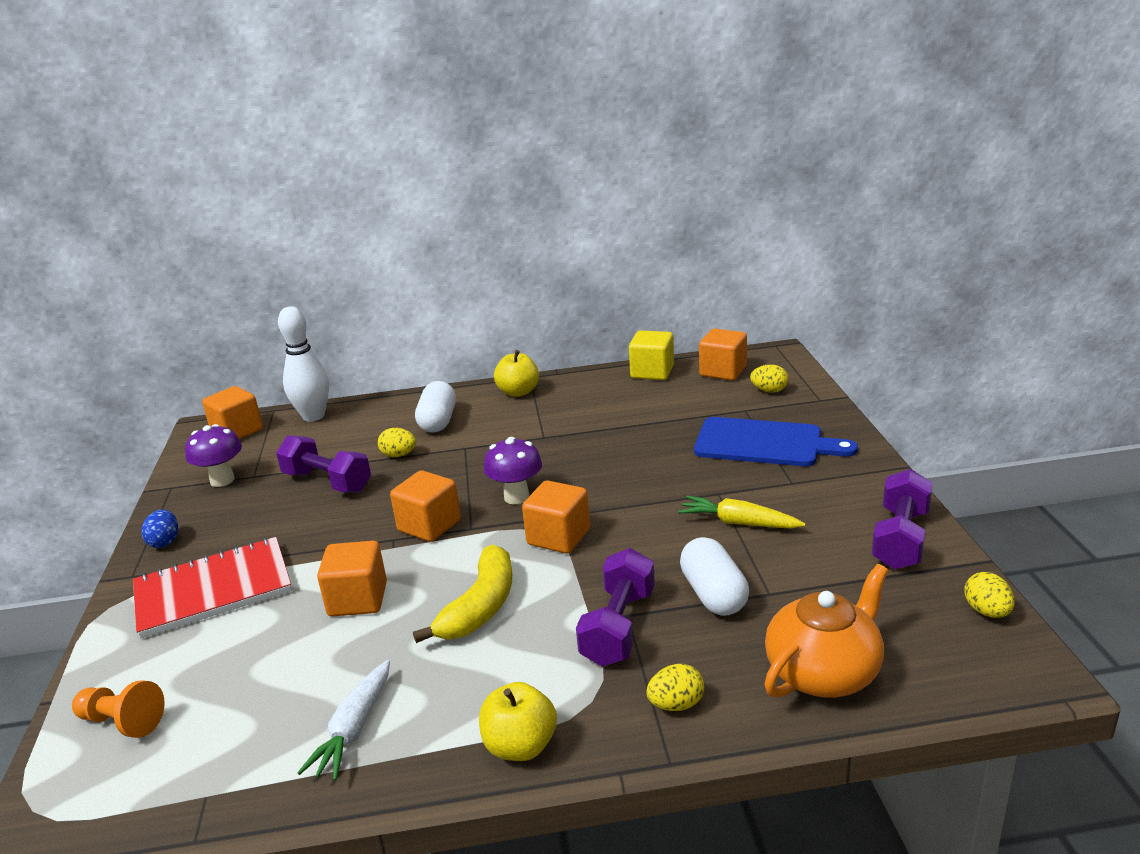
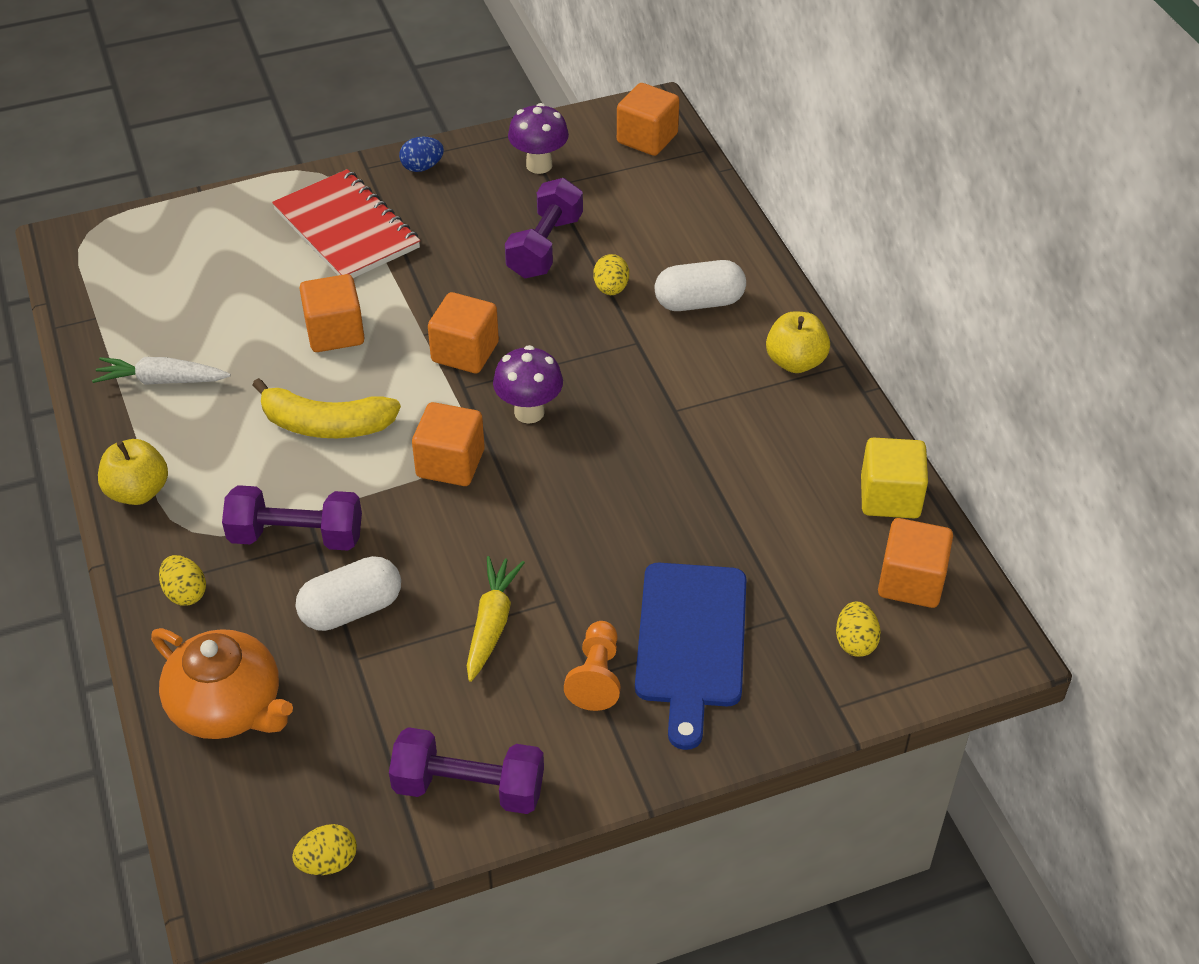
camera: 75 degrees right, 20 degrees up
orange pawn [72,680,165,738] -> orange pawn moved to [564,621,620,711]
white bowling pin [278,306,329,422] -> none

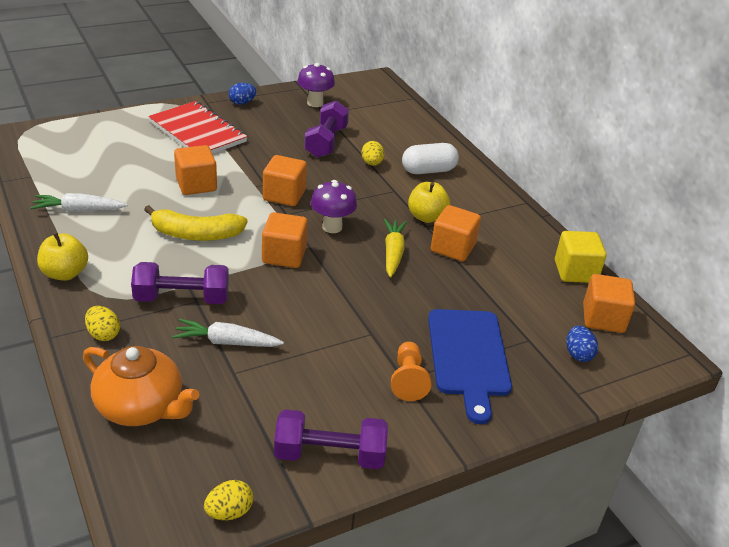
camera: 10 degrees left, 10 degrees down
white capsule [296,556,401,631] -> white carrot [172,319,284,347]
yellow carrot [467,556,525,682] -> yellow carrot moved to [384,219,407,278]
orange cube [617,83,680,156] -> orange cube moved to [431,205,481,261]
yellow apple [766,312,830,373] -> yellow apple moved to [408,182,450,223]
yellow egg [836,602,881,657] -> blue egg [566,326,598,362]

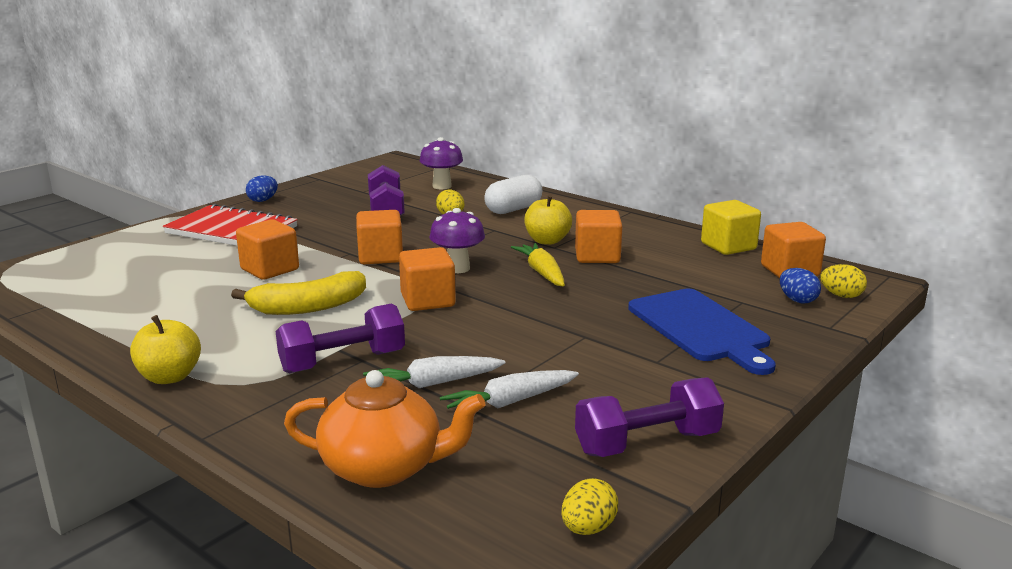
camera: 20 degrees left, 15 degrees down
white carrot [30,193,128,212] -> white carrot moved to [440,370,579,409]
yellow egg [85,306,120,341] -> yellow egg moved to [820,264,867,298]
purple mushroom [297,63,335,107] -> purple mushroom moved to [420,137,463,189]
orange pawn [391,342,432,401] -> none

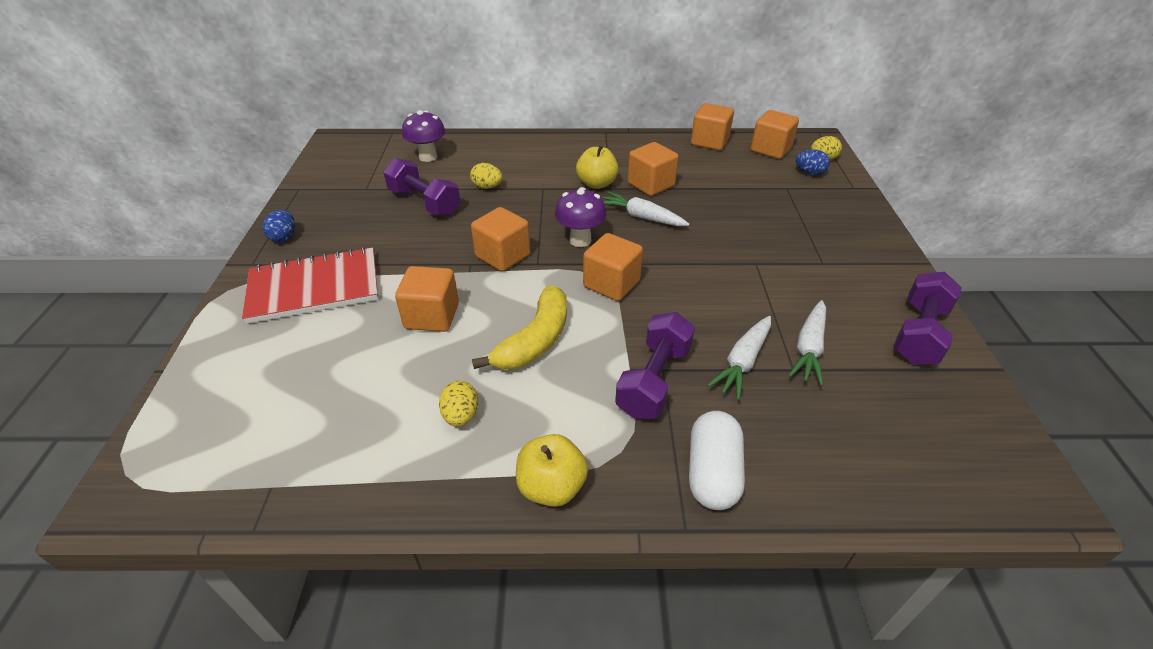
camera: 40 degrees left, 20 degrees up
orange teapot [284,370,485,488] -> none
white capsule [484,175,542,214] -> white capsule moved to [689,411,745,510]
yellow carrot [511,243,565,286] -> white carrot [603,192,690,226]
yellow egg [562,478,618,535] -> yellow egg moved to [439,381,478,427]
blue cutting board [628,288,776,375] -> none
yellow cube [701,200,761,255] -> orange cube [691,103,734,150]

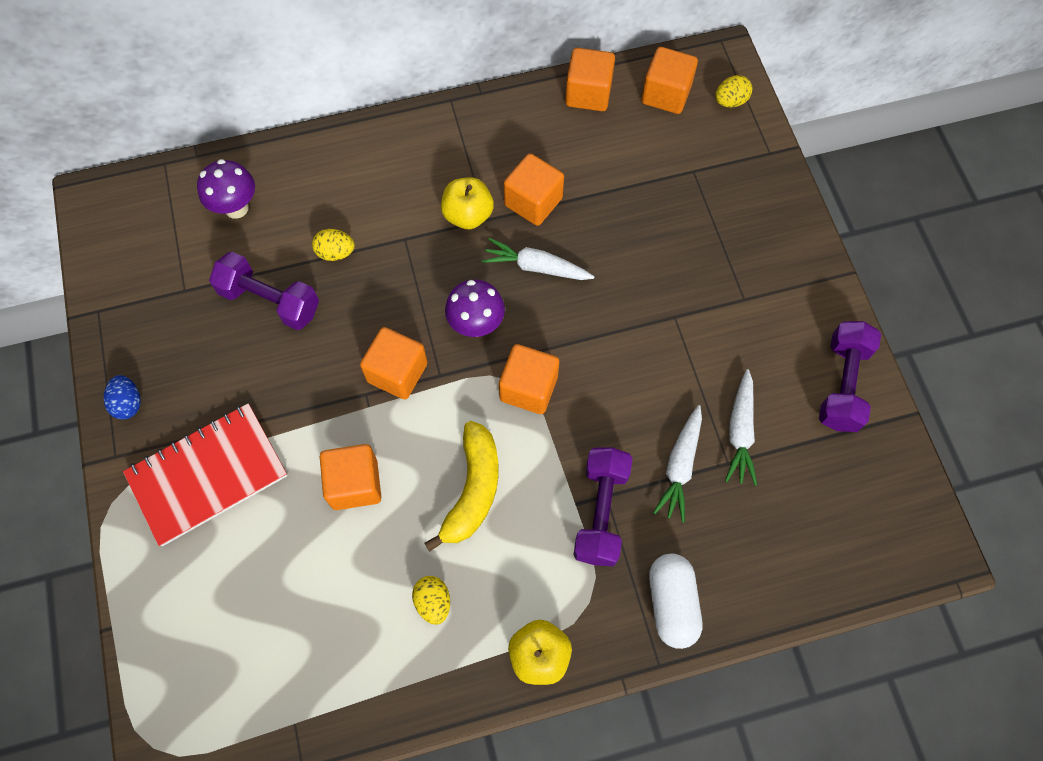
camera: 15 degrees left, 25 degrees up
blue egg [796,149,830,175] -> none

